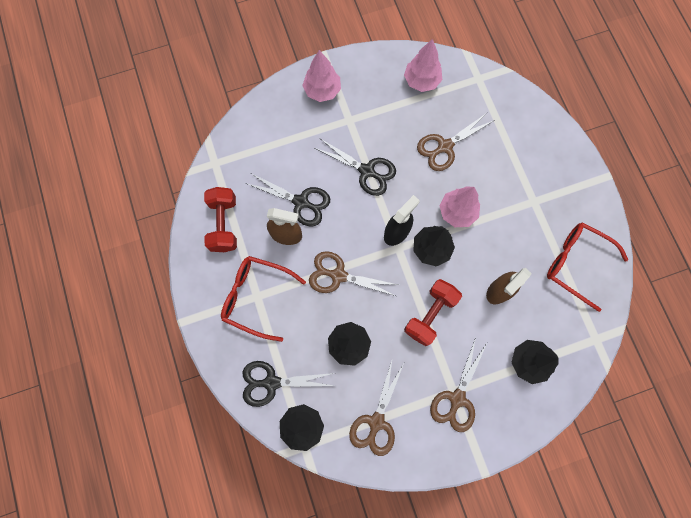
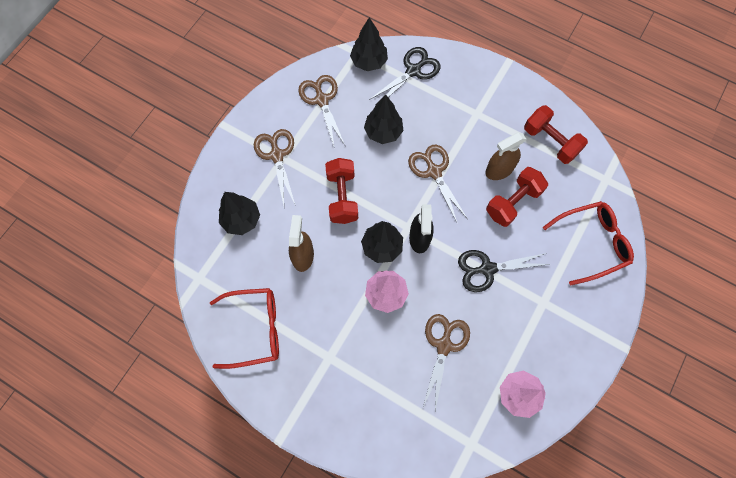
camera: 140 degrees right, 5 degrees down
red glasses [221,256,306,342] -> red glasses moved to [543,201,634,286]
black scissors [246,174,330,226] -> red dumbbell [486,167,548,227]
pink tree [302,50,341,102] -> none
brown scissors [309,251,398,296] -> brown scissors turned 90 degrees counterclockwise [408,145,467,224]

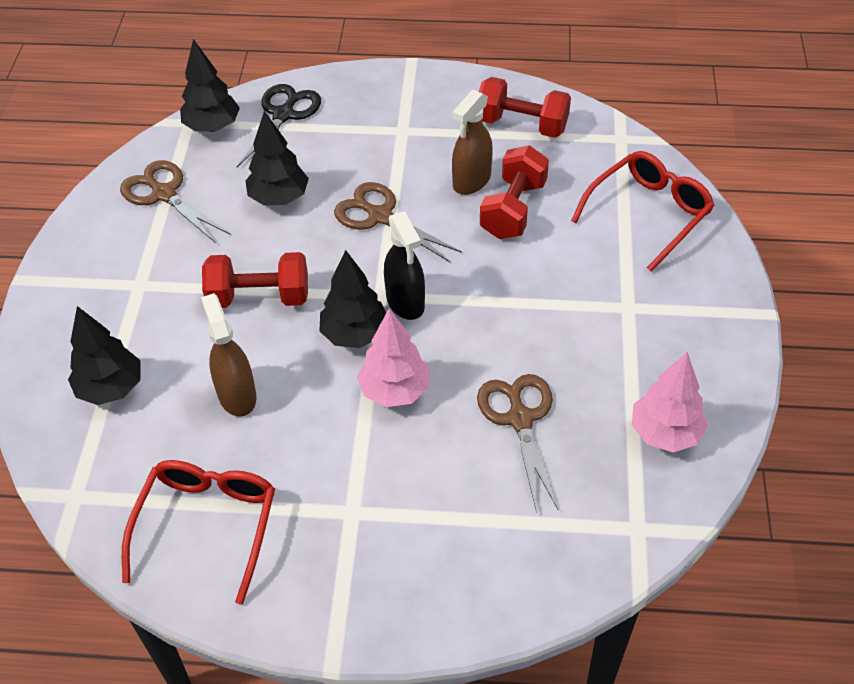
camera: 25 degrees left, 20 degrees down
red glasses [210,288,279,369] -> red glasses turned 45 degrees counterclockwise [122,460,275,605]
brown scissors [254,129,295,206] -> none
red dumbbell [325,158,358,224] -> red dumbbell turned 60 degrees counterclockwise [202,252,308,308]
black scissors [458,250,550,292] -> none

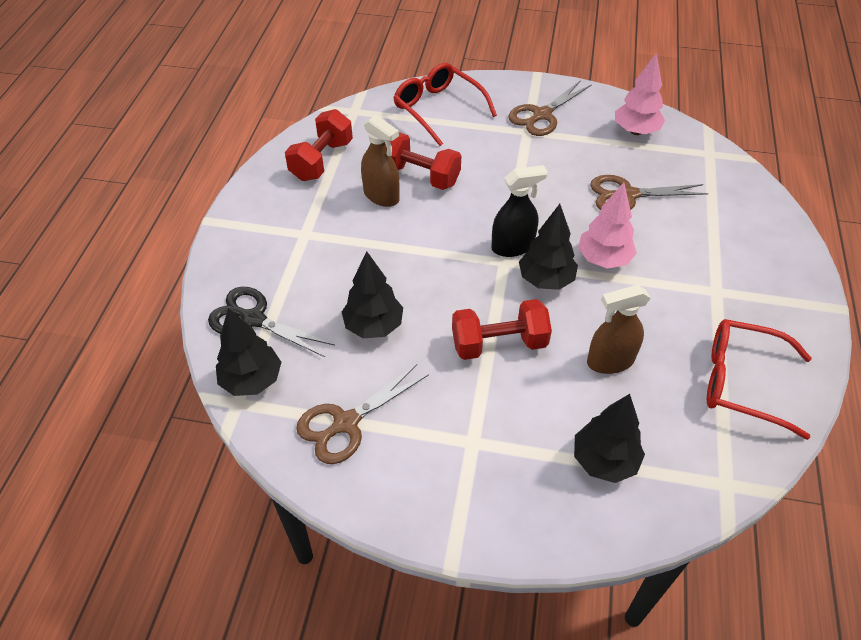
camera: 85 degrees left, 0 degrees up
red dumbbell [202,252,308,308] -> red dumbbell turned 75 degrees clockwise [452,299,552,360]
brown scissors [334,182,462,262] -> brown scissors moved to [508,80,592,136]

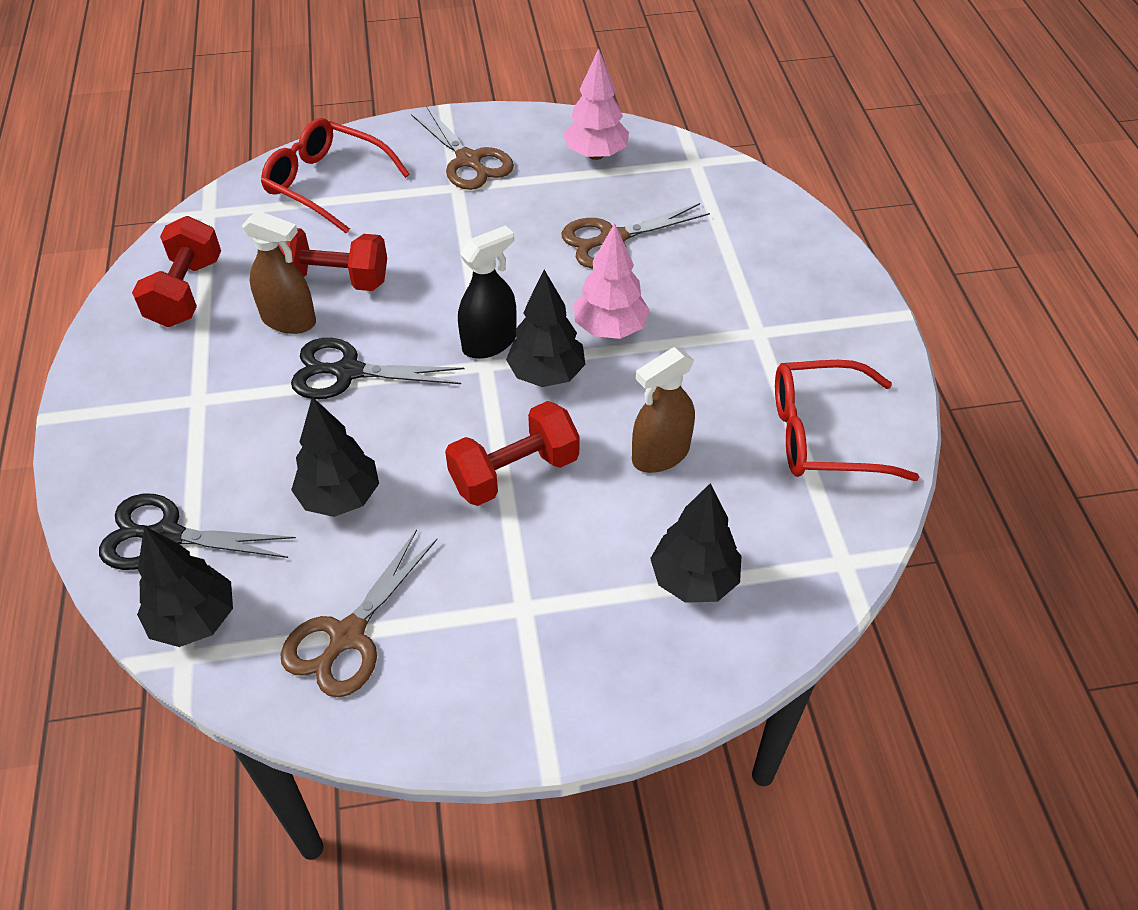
camera: 20 degrees left, 0 degrees up
brown scissors [508,80,592,136] -> brown scissors turned 60 degrees counterclockwise [411,106,514,190]
none -> black scissors [291,338,464,399]

